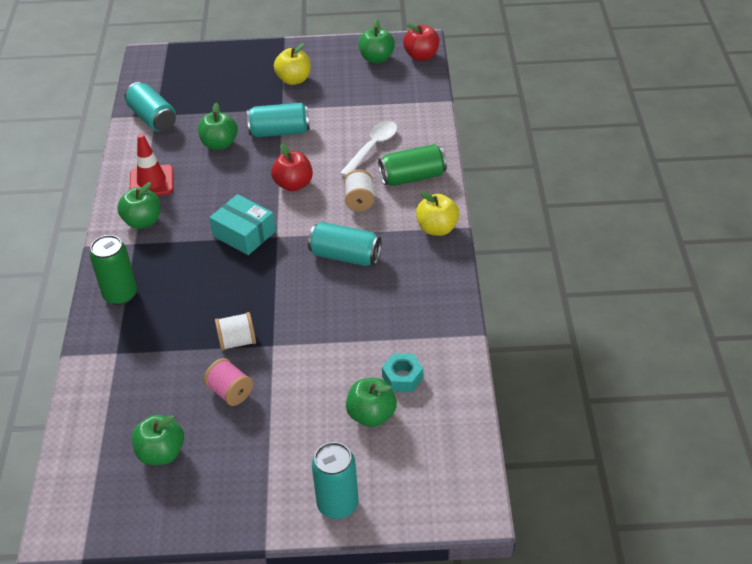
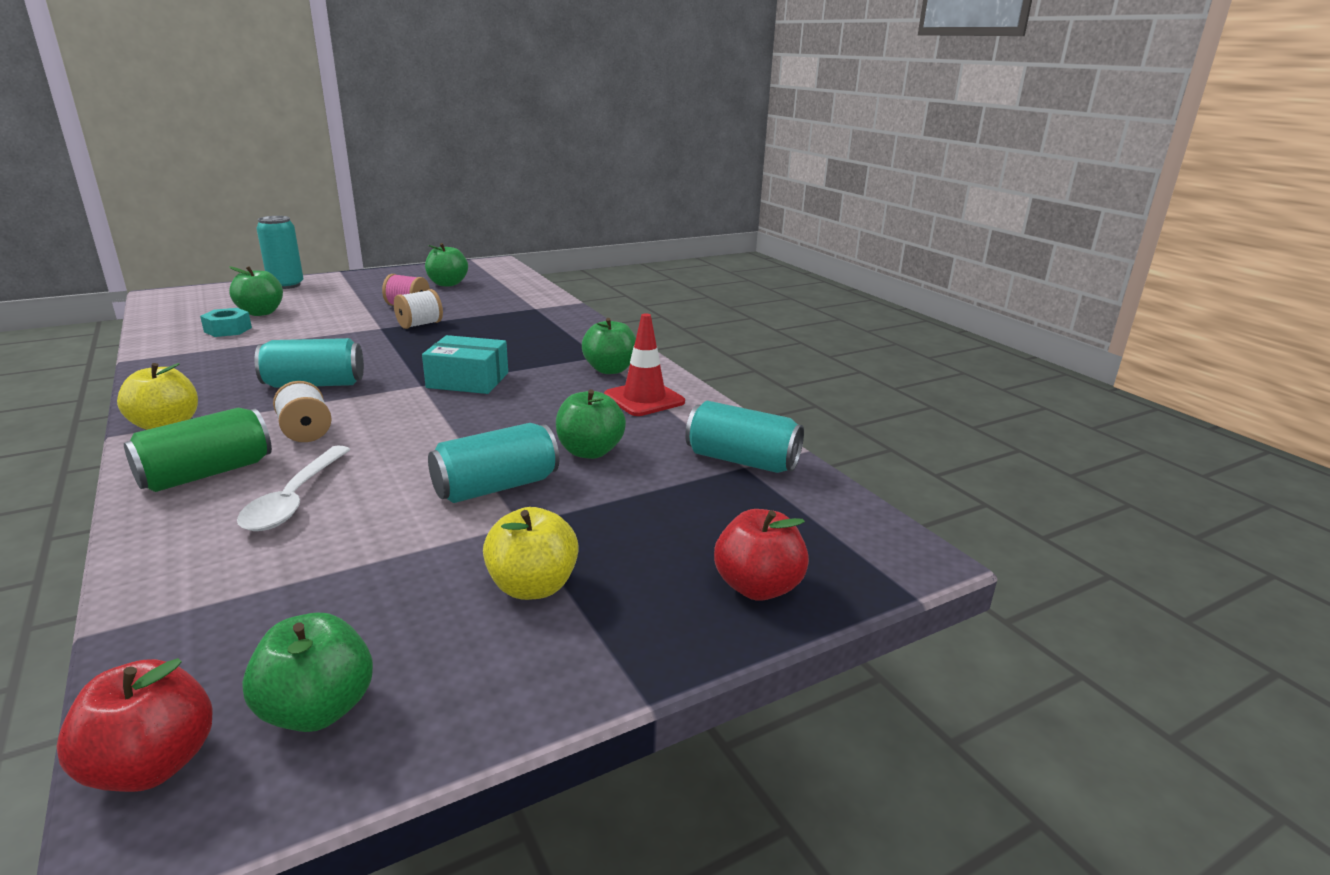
camera: 150 degrees right, 20 degrees down
green can [90,235,137,305] -> none
red apple [271,144,313,192] -> red apple moved to [714,509,809,601]

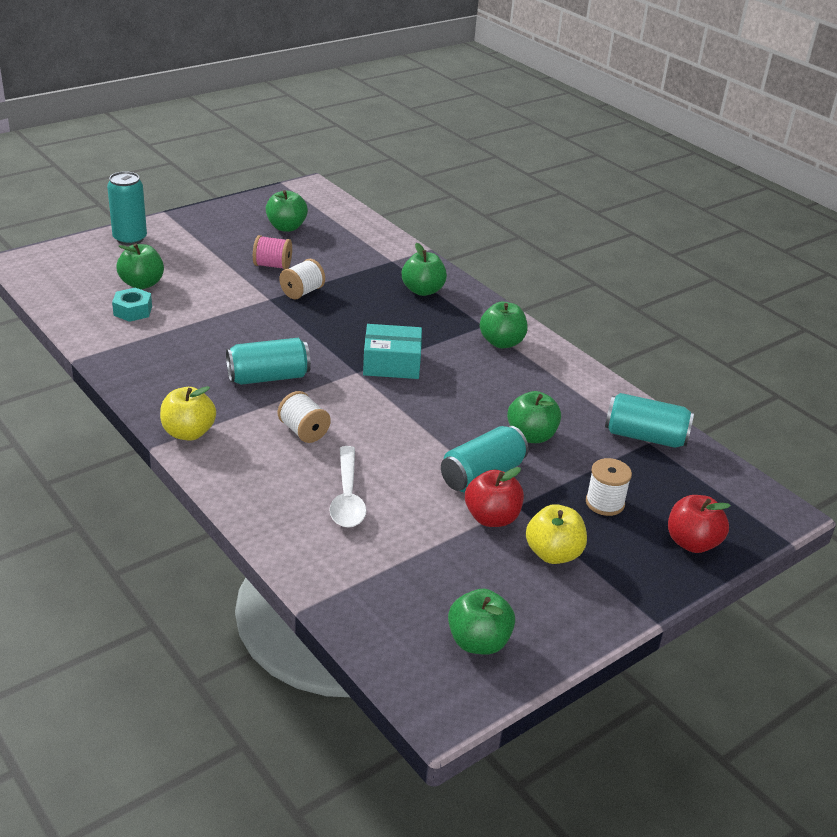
camera: 10 degrees left, 10 degrees up
red apple [56,658,213,792] -> red apple moved to [465,467,524,527]
green can [124,408,272,492] -> none
red traffic cone [604,314,685,416] -> none
none -> green apple [402,243,447,296]
none -> white spool [586,458,632,516]

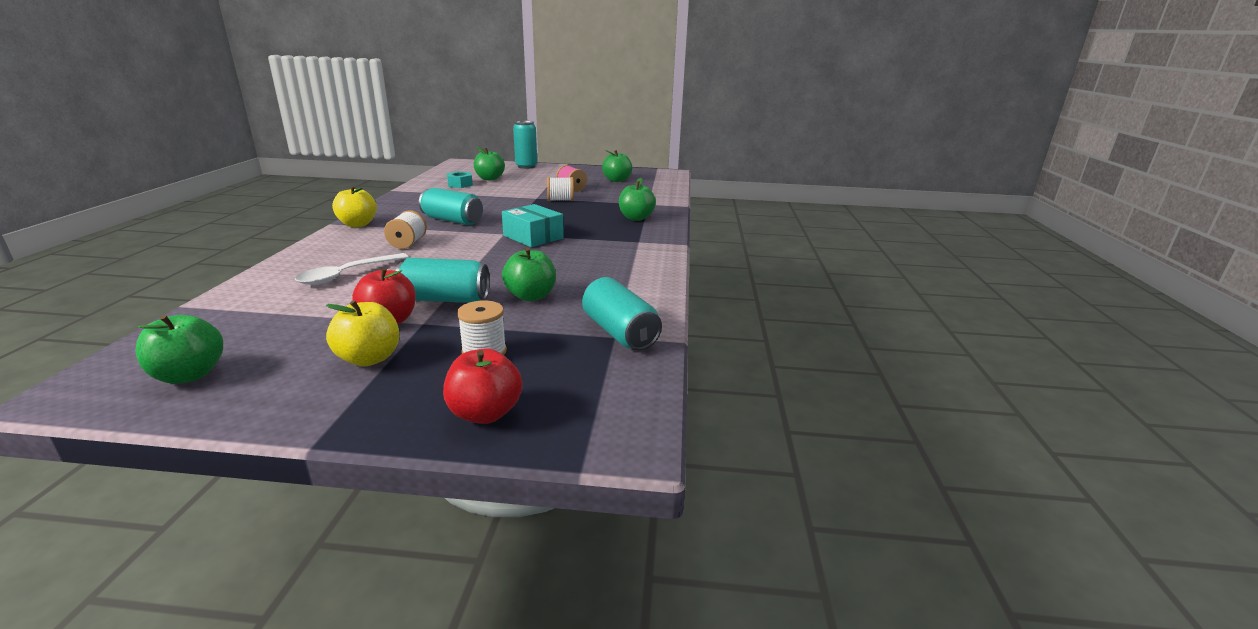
camera: 45 degrees right, 10 degrees down
green apple [480,302,528,348] -> none

